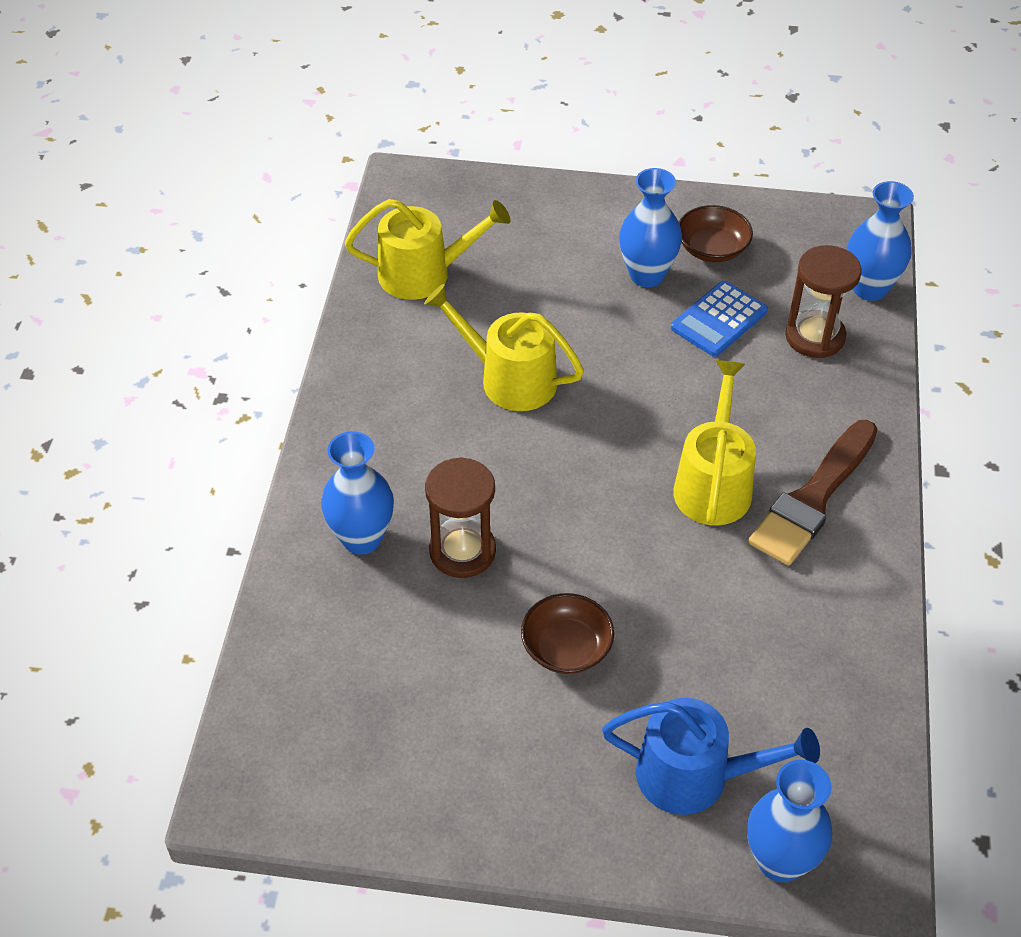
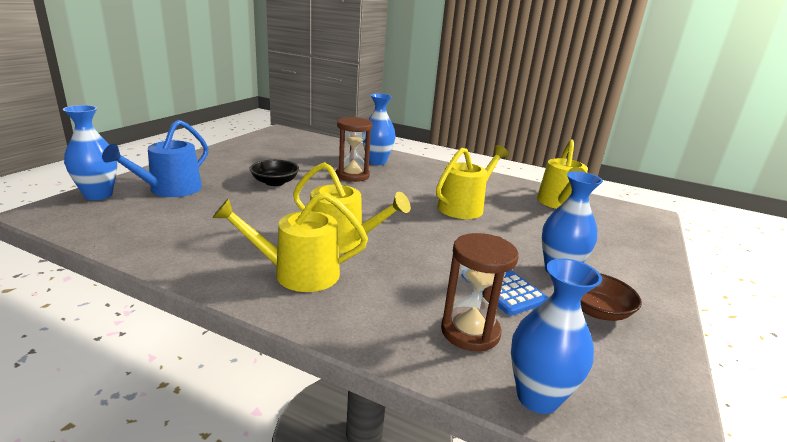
camera: 105 degrees right, 25 degrees down
brown bowl [521,593,614,674] -> black bowl [249,160,299,186]
brown brush [748,420,878,566] -> yellow watering can [212,192,368,292]

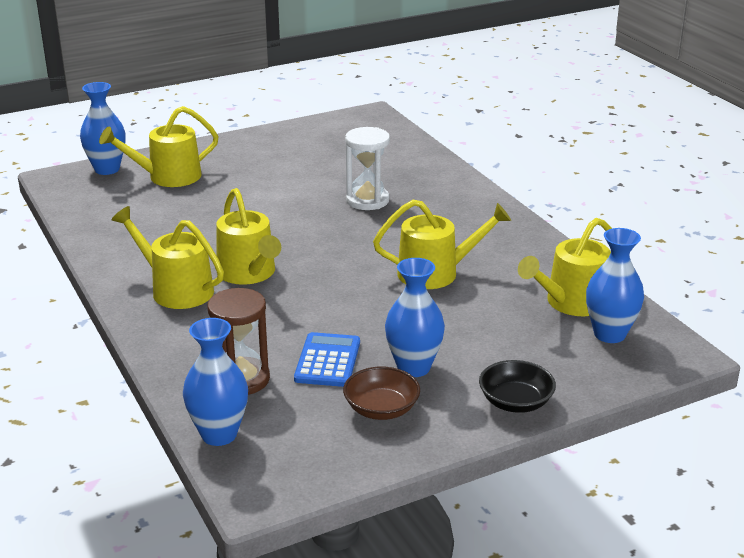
camera: 40 degrees right, 5 degrees up
blue watering can [102,120,208,197] -> yellow watering can [99,106,219,187]
black bowl [249,160,299,186] -> black bowl moved to [479,360,556,413]
brown hourglass [336,117,373,182] -> white hourglass [345,127,390,210]
blue vase [363,93,396,165] -> blue vase moved to [586,228,644,343]

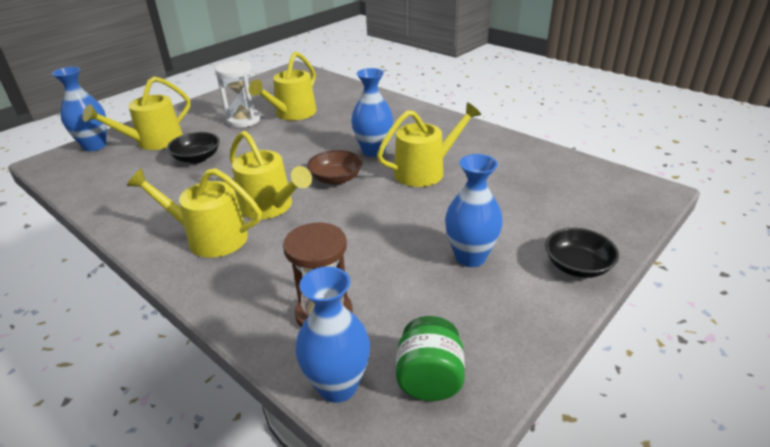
camera: 20 degrees left, 5 degrees up
blue calculator [294,332,360,387] -> none
brown bowl [343,366,420,420] -> brown bowl moved to [307,150,362,185]
white hourglass [345,127,390,210] -> white hourglass moved to [215,60,261,128]
yellow watering can [518,218,612,316] -> yellow watering can moved to [249,52,316,120]
blue vase [586,228,644,343] -> blue vase moved to [351,68,393,157]
none -> black bowl [167,132,220,163]
none -> green jar [396,316,465,401]

